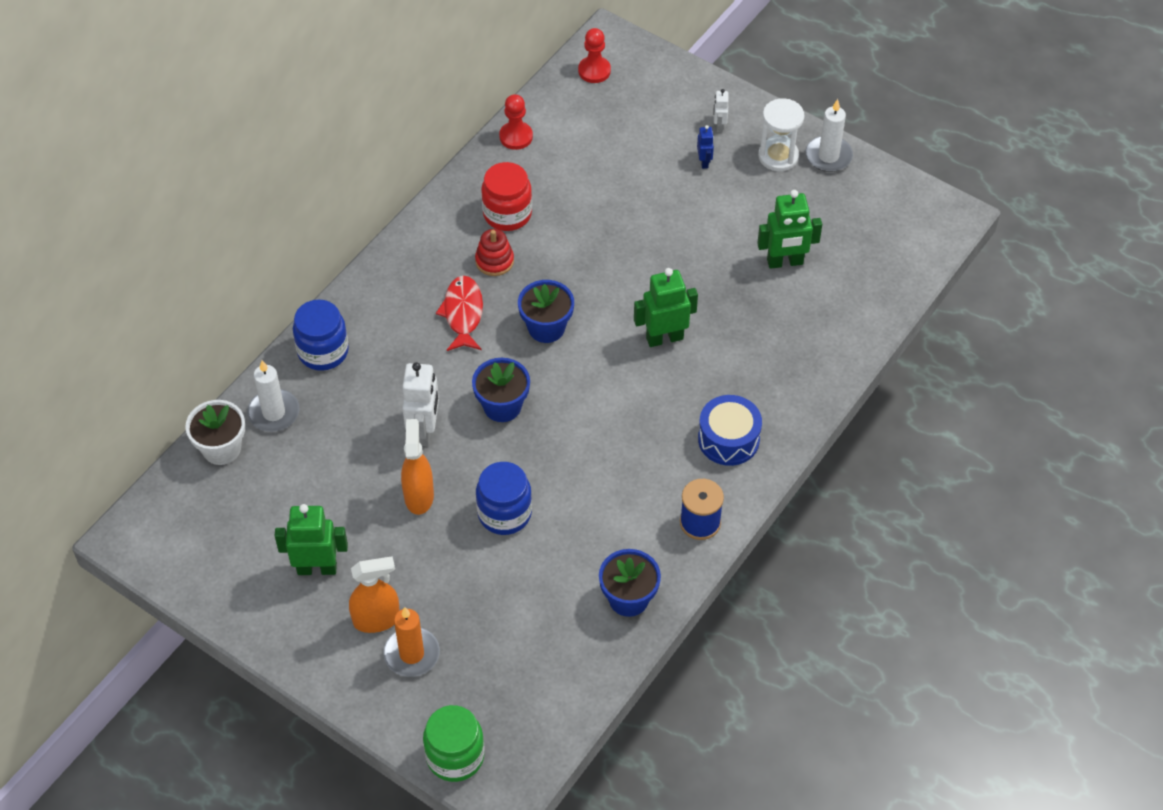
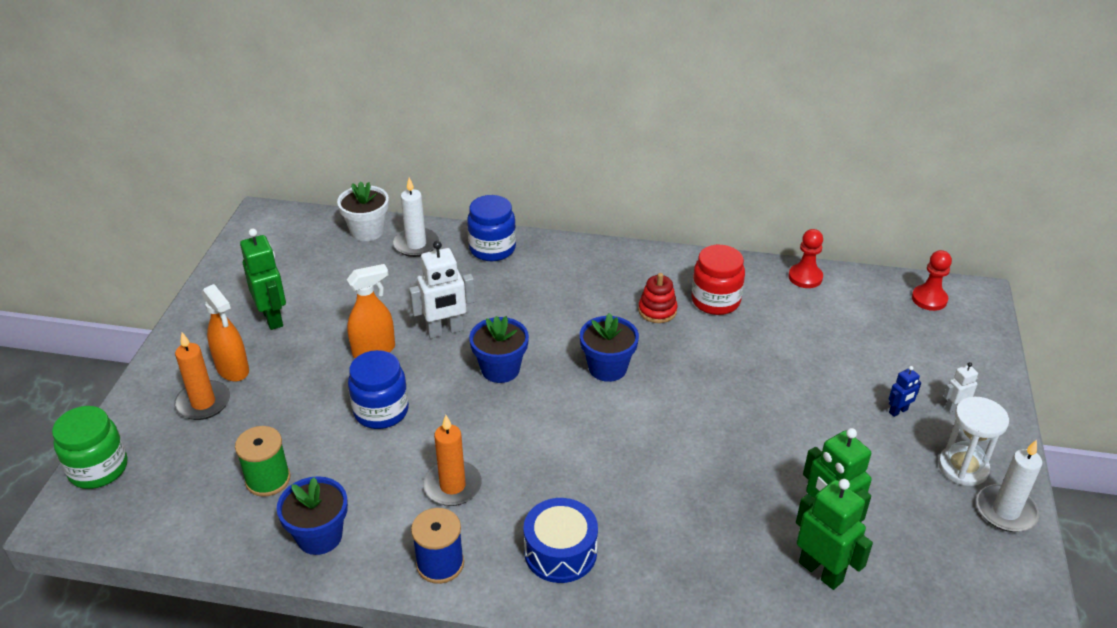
camera: 65 degrees right, 15 degrees down
red fish [436,276,483,351] -> none
green robot [634,268,698,347] -> green robot moved to [796,479,873,590]
none -> green spool [235,426,291,497]
none -> orange candle [423,415,482,506]

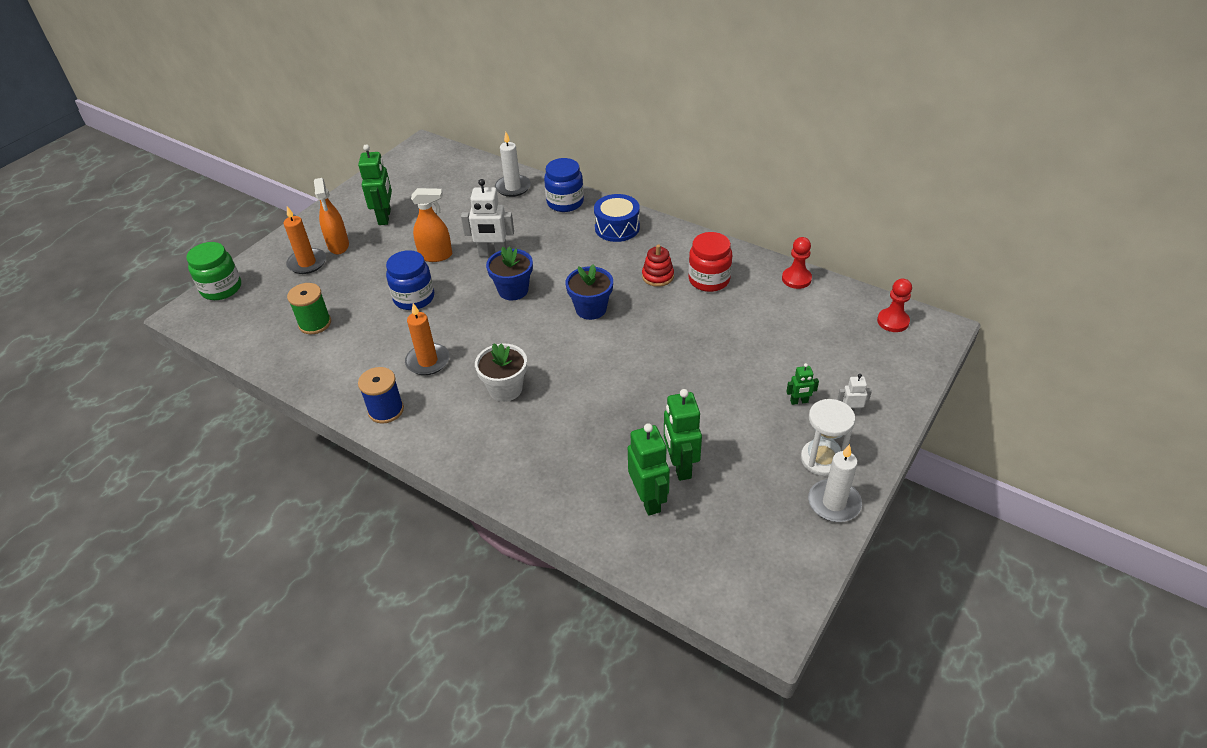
camera: 25 degrees right, 5 degrees up
blue flower pot [277,476,348,555] -> none
white flower pot [337,181,389,241] -> white flower pot moved to [475,343,527,402]
blue drum [524,498,598,583] -> blue drum moved to [594,194,640,242]
blue robot [889,366,921,417] -> green robot [786,363,819,405]

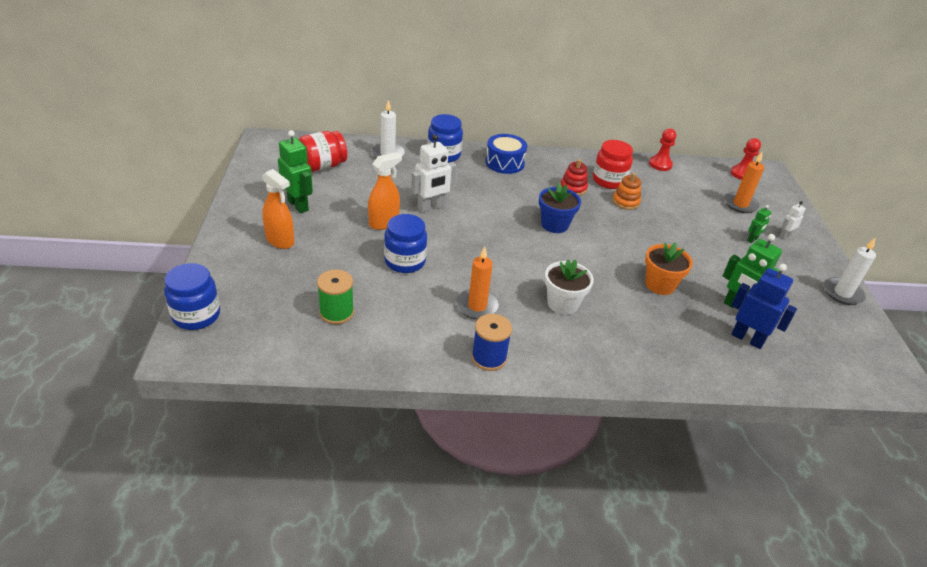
camera: 40 degrees left, 5 degrees down
green jar [186,242,241,300] -> blue jar [164,263,220,330]
orange candle [284,206,326,274] -> orange candle moved to [724,152,764,213]
blue flower pot [486,246,533,300] -> none
green robot [628,423,670,516] -> blue robot [731,264,797,349]
white hourglass [801,399,855,476] -> none
none -> red jar [299,131,347,172]
none -> orange stacking toy [612,173,641,210]
none -> orange flower pot [645,242,693,295]

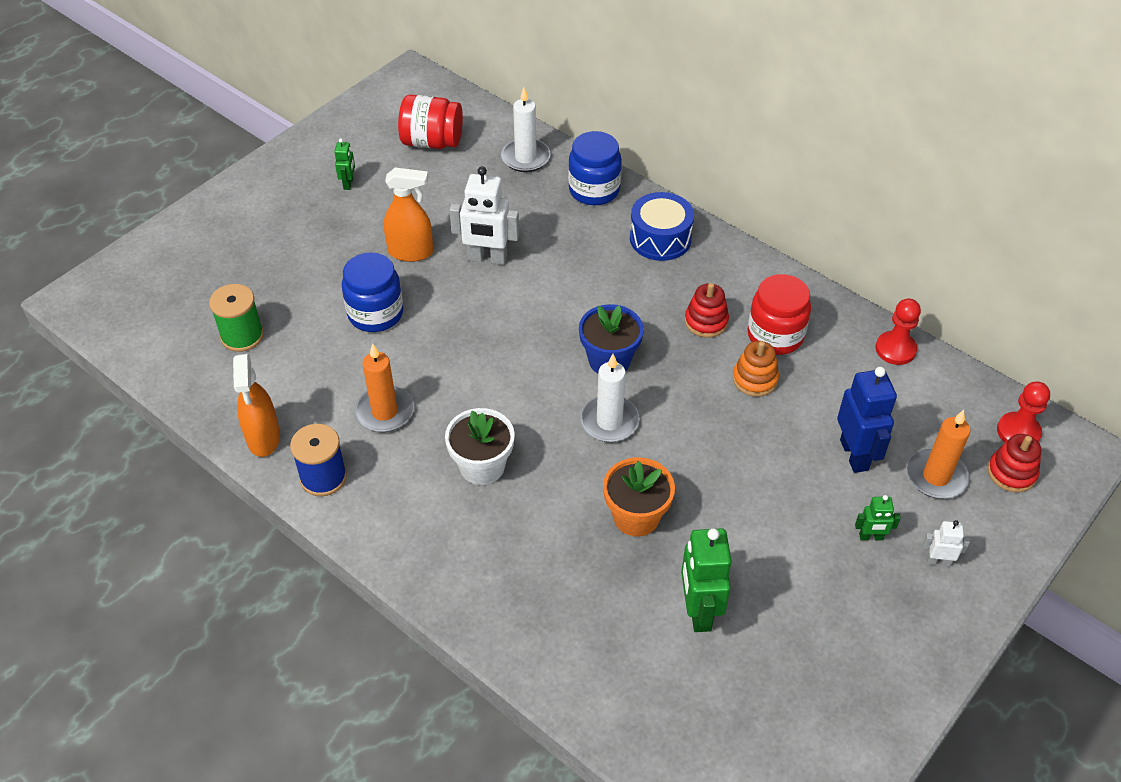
camera: 45 degrees right, 10 degrees up
blue jar [164,263,220,330] -> none
orange spray bottle [262,169,294,249] -> orange spray bottle moved to [233,354,280,457]
green robot [278,130,313,213] -> green robot [334,139,355,190], size x0.51
blue robot [731,264,797,349] -> blue robot moved to [837,367,897,473]
white candle [824,237,876,305] -> white candle moved to [580,354,640,442]
none -> red stacking toy [988,434,1041,492]

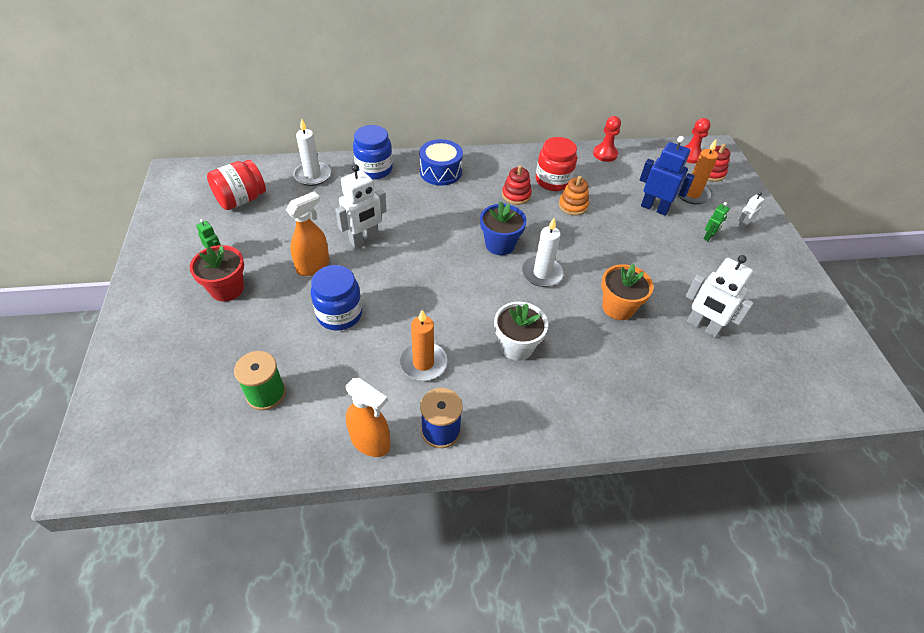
camera: 50 degrees left, 0 degrees up
green robot [681,528,731,632] -> white robot [686,255,754,337]
none -> red flower pot [190,245,244,301]

